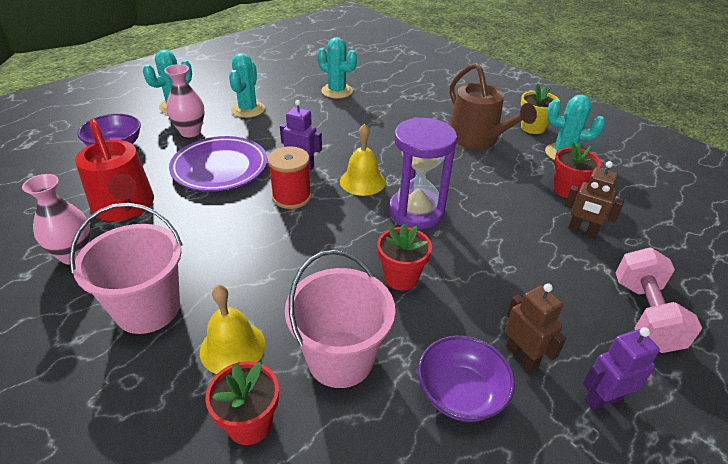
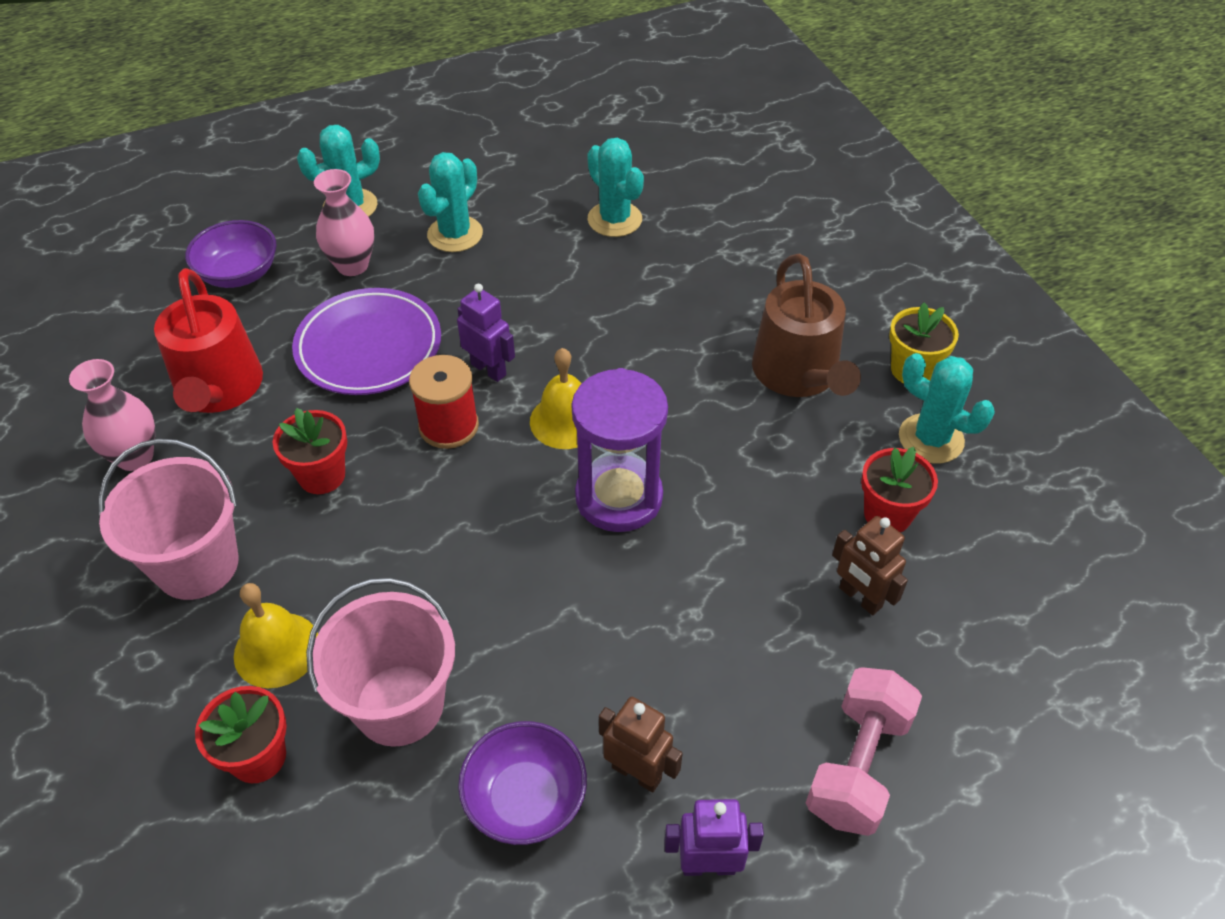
camera: 20 degrees right, 10 degrees up
red flower pot [377,224,432,290] -> red flower pot moved to [273,408,347,494]
brown robot [505,283,566,371] -> brown robot turned 45 degrees counterclockwise [599,697,683,793]

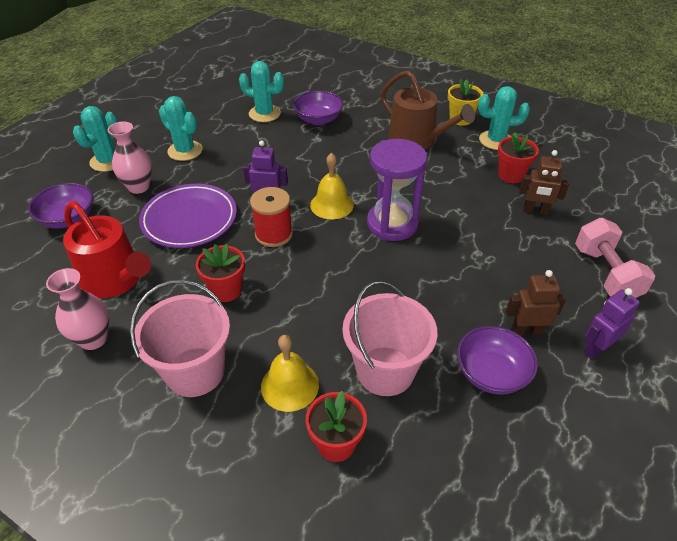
camera: 35 degrees left, 5 degrees down
turquoise cactus [418,152,483,252] -> turquoise cactus turned 45 degrees counterclockwise [159,96,203,161]
none -> purple bowl [293,90,343,125]

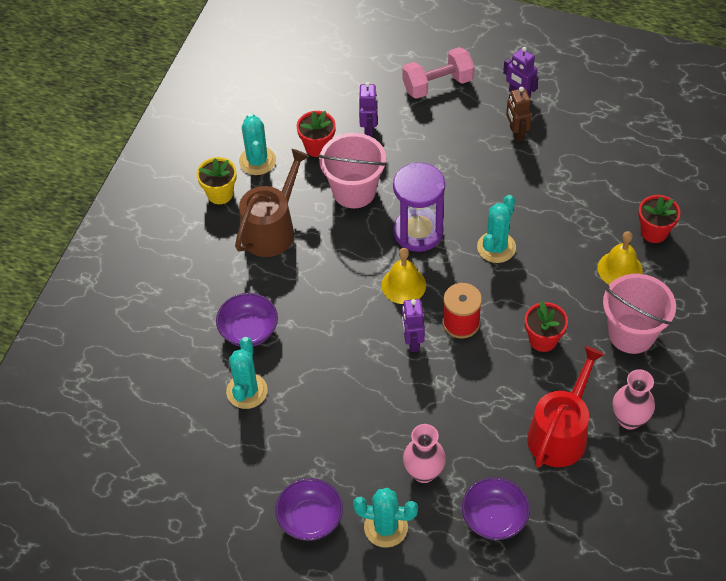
camera: 100 degrees left, 10 degrees up
purple plate [139,184,237,248] -> none
turquoise cactus [159,96,203,161] -> turquoise cactus moved to [477,195,516,263]
pink bucket [343,281,437,396] -> pink bucket moved to [318,133,387,208]
purple bowl [457,326,538,395] -> purple bowl moved to [275,478,343,541]
brown robot [519,150,569,215] -> purple robot [359,82,378,137]

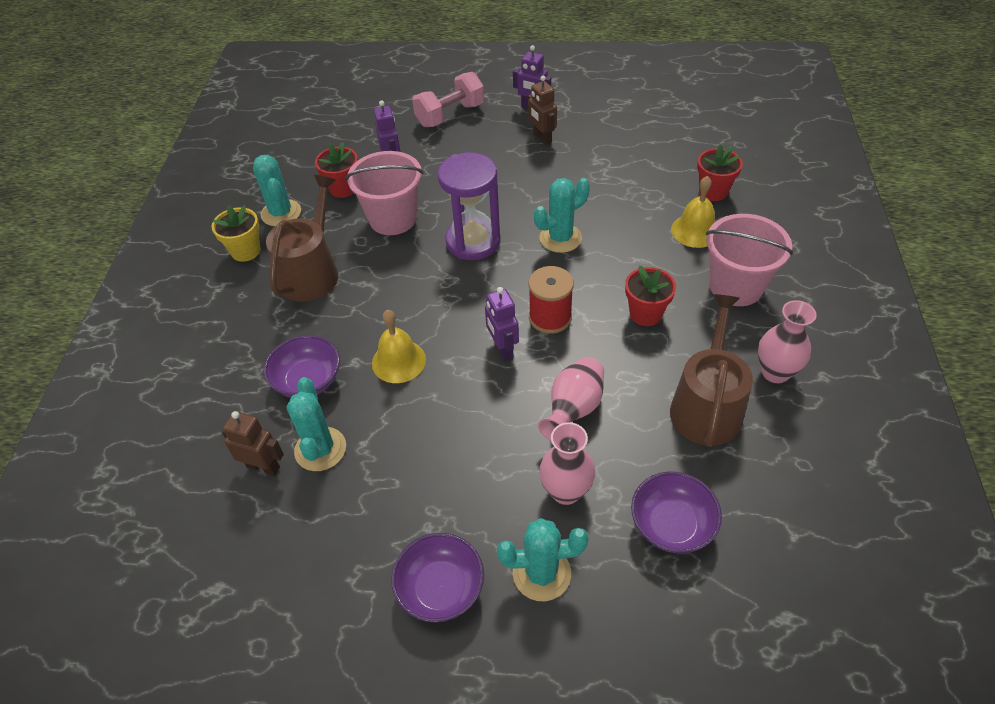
camera: 15 degrees left, 5 degrees down
yellow bell [382,248,426,304] -> yellow bell moved to [372,310,426,383]
turquoise cactus [477,195,516,263] -> turquoise cactus turned 45 degrees clockwise [534,178,590,253]
red watering can [527,346,605,468] -> brown watering can [670,294,753,447]
none -> brown robot [221,411,284,476]
none -> pink vase [538,357,604,441]

